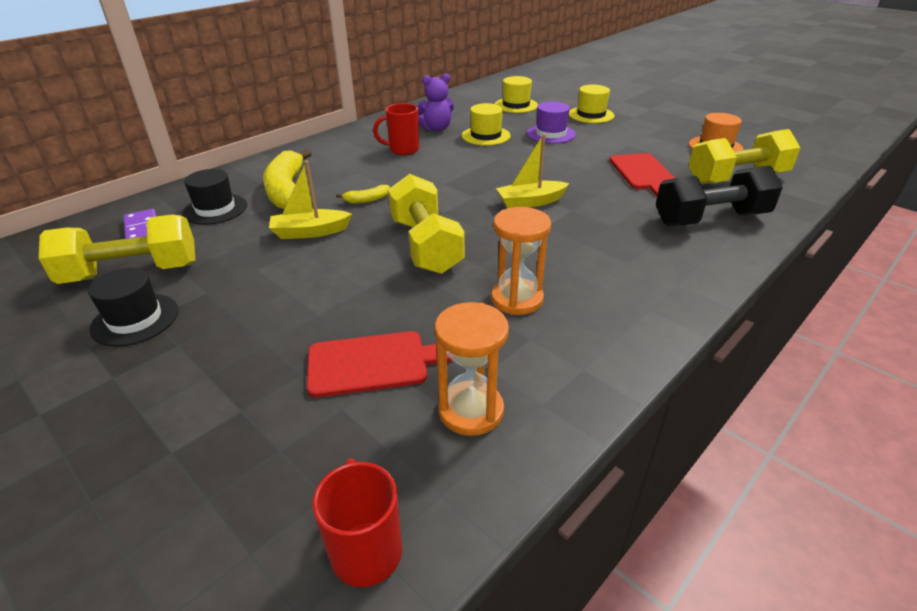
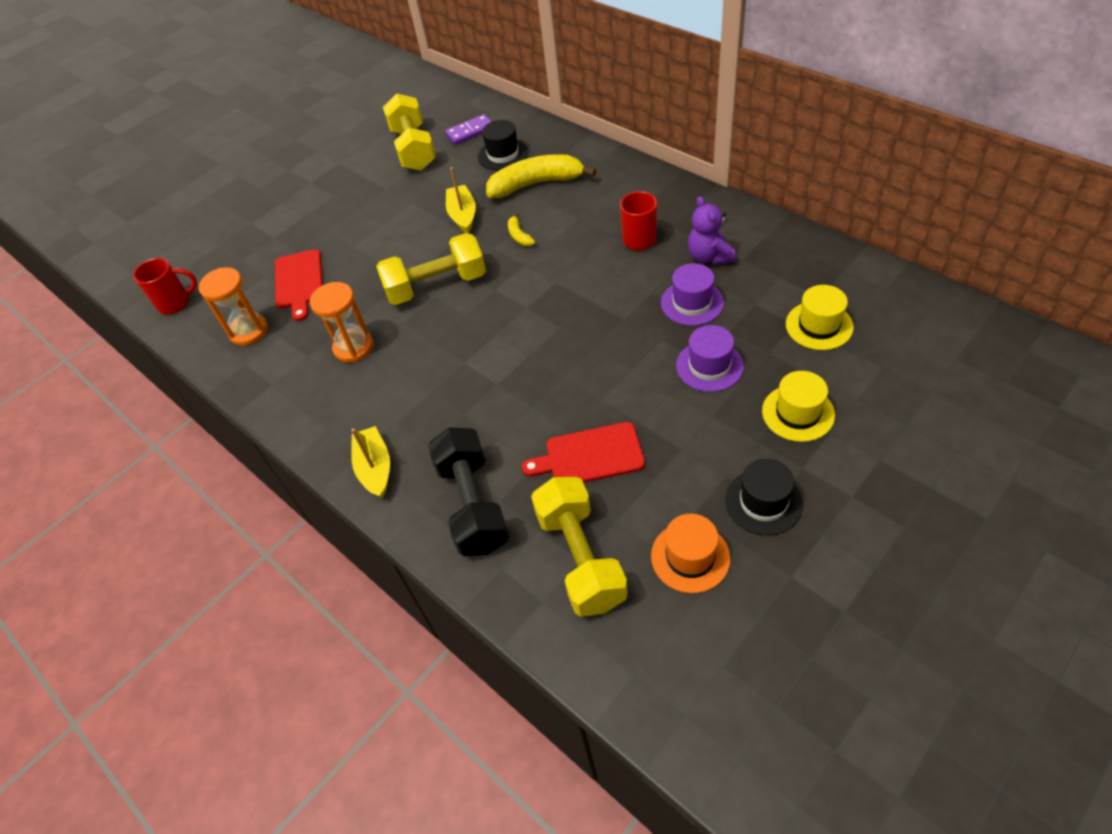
camera: 95 degrees right, 15 degrees up
black hat [88,268,178,346] -> black hat moved to [725,459,803,535]
yellow hat [462,103,511,146] -> purple hat [661,263,724,326]
yellow boat [496,134,569,208] -> yellow boat moved to [351,426,390,498]

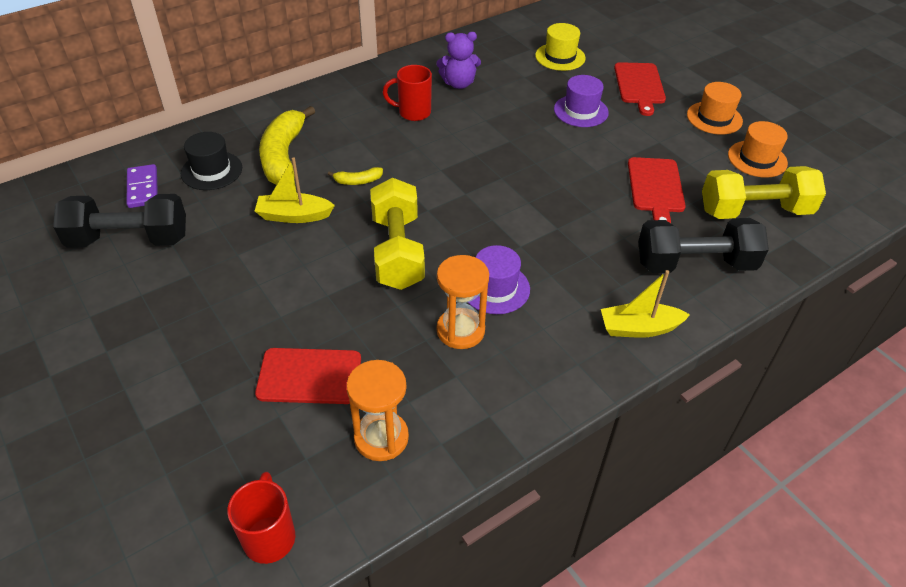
camera: 85 degrees left, 5 degrees down
yellow dumbbell [383,94,436,170] -> black dumbbell [53,194,186,248]
purple hat [661,263,724,326] -> purple hat moved to [468,245,530,314]
black hat [725,459,803,535] -> orange hat [687,82,743,135]
yellow hat [762,371,835,442] -> red cutting board [614,62,666,116]

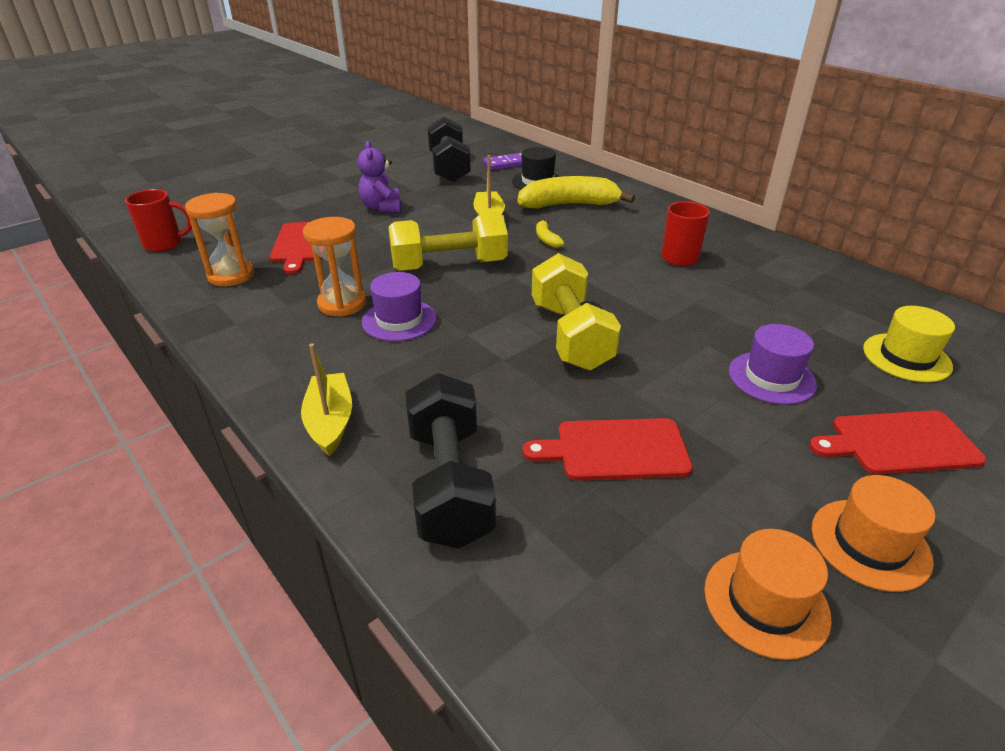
camera: 85 degrees right, 10 degrees down
purple teddy bear [436,32,481,89] -> purple teddy bear moved to [357,141,402,212]
yellow dumbbell [702,166,826,219] -> yellow dumbbell moved to [532,253,621,370]

